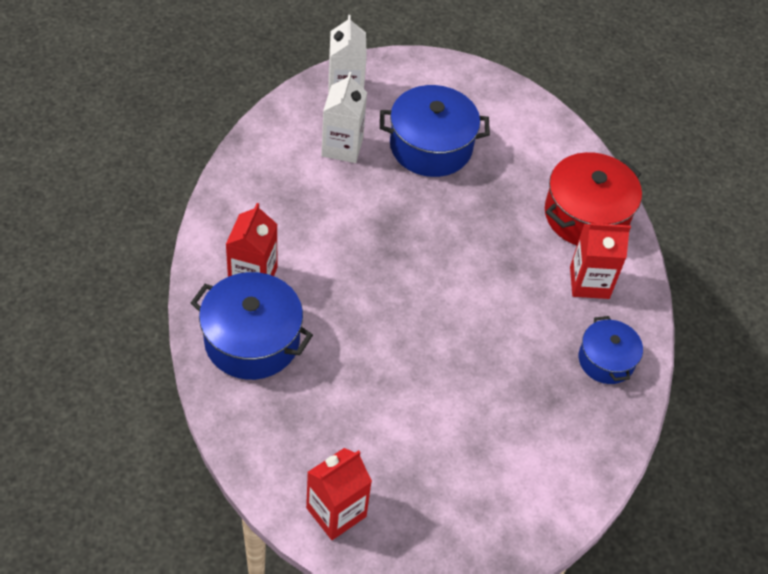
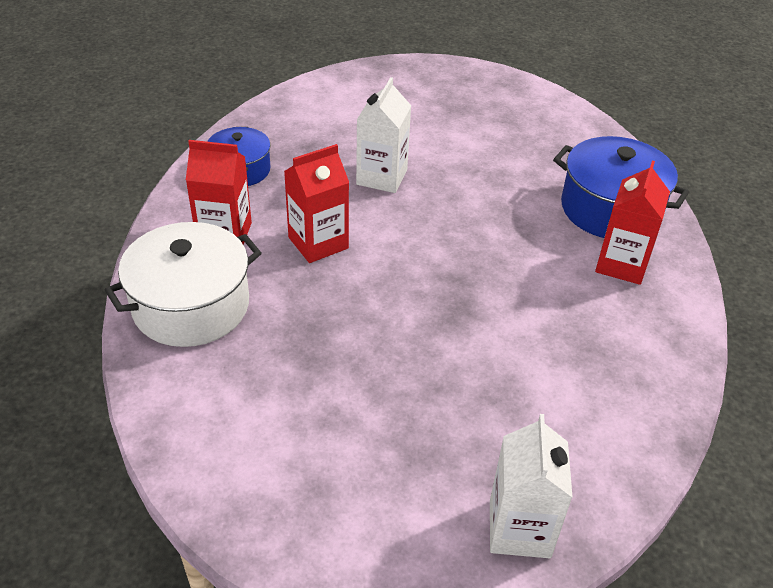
camera: 170 degrees left, 10 degrees down
red carton [306,448,372,540] -> red carton moved to [284,144,349,263]
white carton [321,72,367,163] -> white carton moved to [356,77,411,193]
blue pot [380,85,490,177] -> none
red pot [545,152,642,245] -> white pot [105,222,262,347]

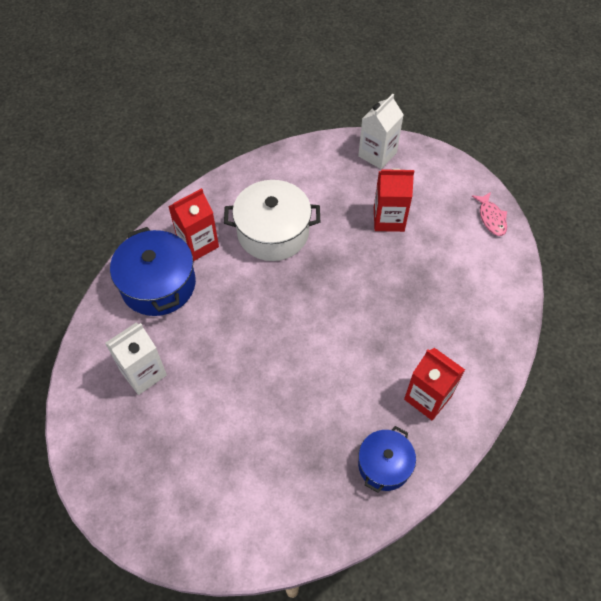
camera: 145 degrees left, 15 degrees up
white pot [105,222,262,347] -> white pot moved to [224,180,320,261]
red carton [284,144,349,263] -> red carton moved to [374,169,414,232]
white carton [356,77,411,193] -> white carton moved to [105,323,167,395]
none -> pink fish [472,192,507,236]

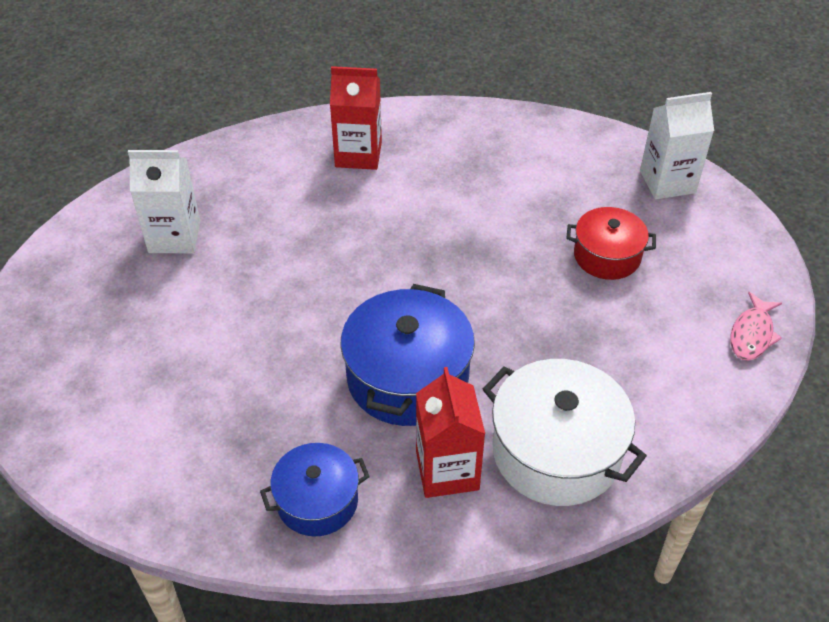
camera: 40 degrees right, 10 degrees down
blue pot [110,227,196,316] -> blue pot moved to [340,284,475,426]
white pot [224,180,320,261] -> white pot moved to [483,359,647,506]
red carton [374,169,414,232] -> red pot [566,207,656,280]

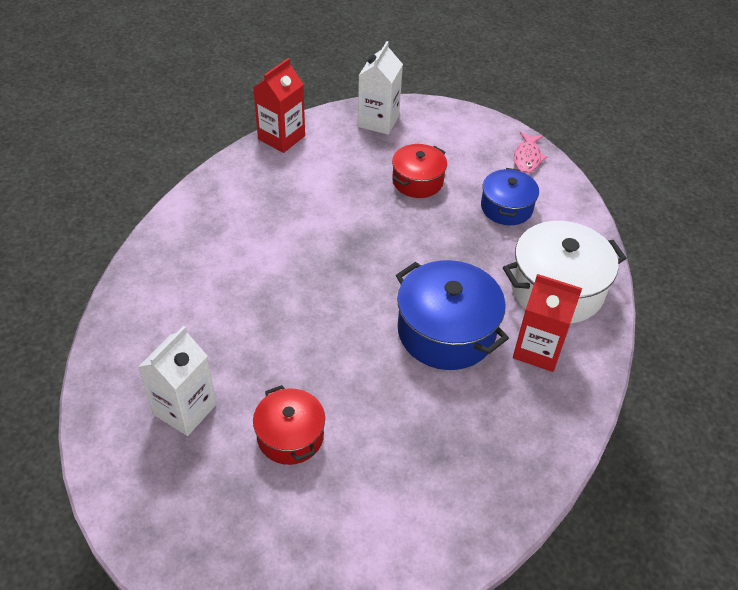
camera: 60 degrees left, 0 degrees up
blue pot [260,443,370,536] -> blue pot moved to [481,168,539,225]
red carton [330,66,382,170] -> red carton moved to [253,58,305,153]
pink fish [730,292,782,361] -> pink fish turned 45 degrees clockwise [514,132,547,174]
none -> red pot [253,385,325,465]

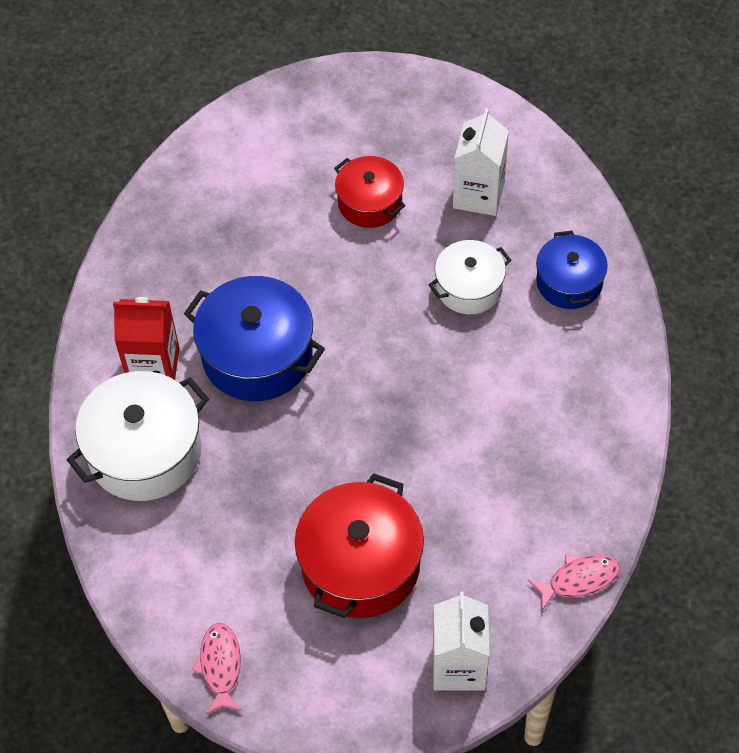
camera: 165 degrees right, 10 degrees up
red carton [253,58,305,153] -> pink fish [528,555,620,611]
red pot [392,144,447,198] -> red pot [295,473,424,618], size x1.64
blue pot [481,168,539,225] -> blue pot moved to [536,231,608,309]
none -> white pot [428,240,511,314]

